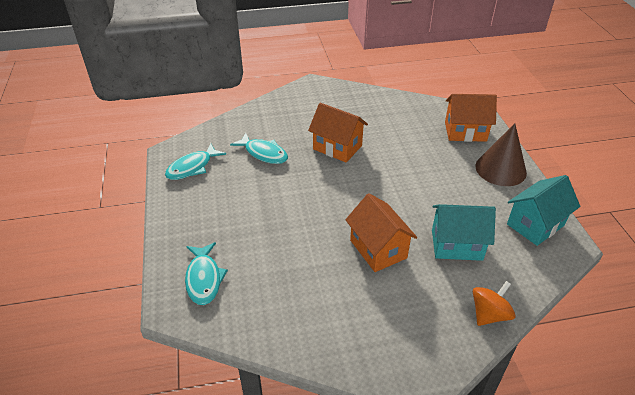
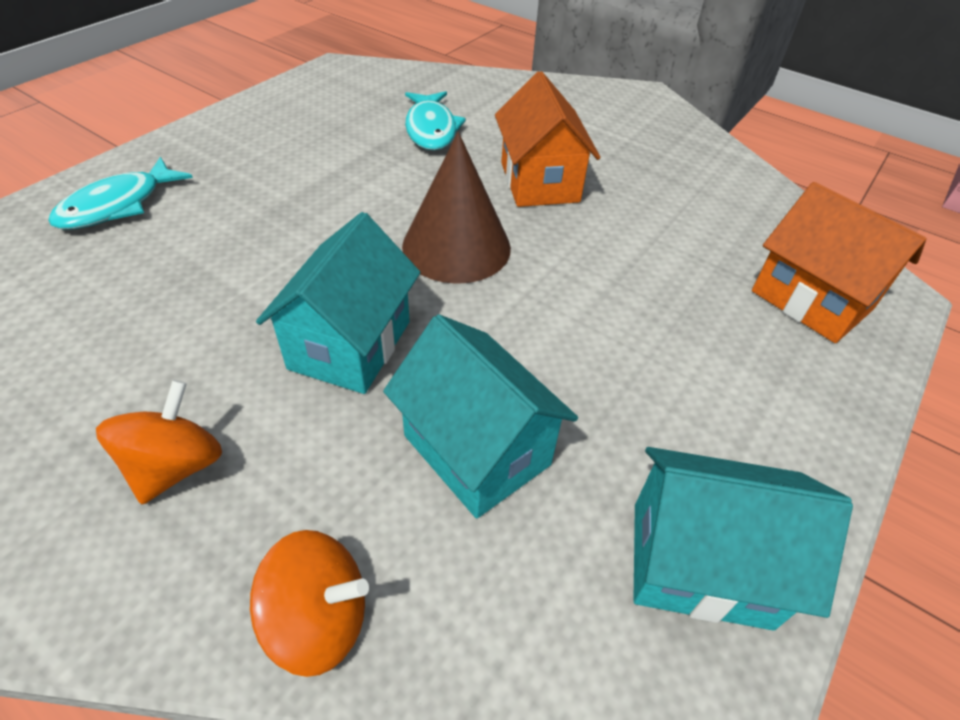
camera: 45 degrees right, 5 degrees up
turquoise fish [165,143,226,180] -> none
orange house [345,193,418,272] -> turquoise house [256,212,421,394]
brown cone [475,123,527,186] -> brown cone moved to [402,132,511,284]
none -> orange spinning top [96,380,222,504]

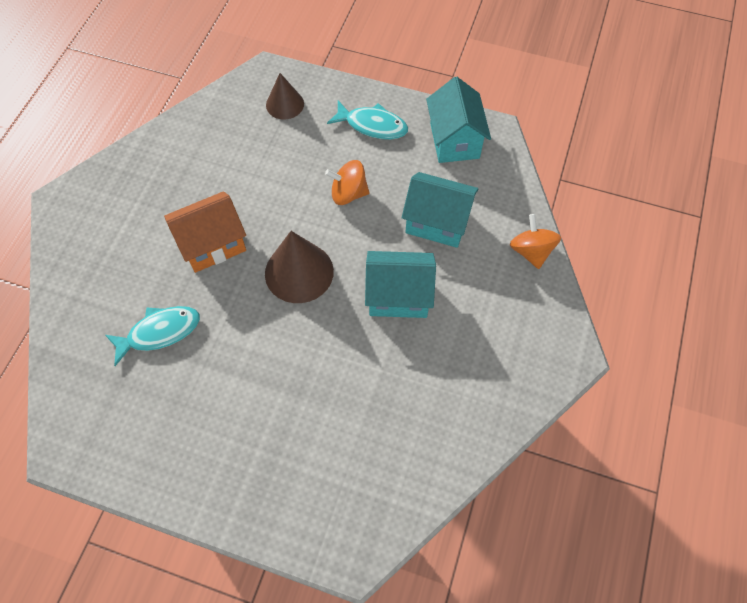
camera: 105 degrees left, 15 degrees up
turquoise fish [48,157,193,230] -> turquoise fish moved to [327,101,408,140]
orange spinning top [96,380,222,504] -> orange spinning top moved to [325,160,369,205]
turquoise house [383,314,578,519] -> turquoise house turned 75 degrees clockwise [402,172,479,248]
orange house [752,182,927,343] -> brown cone [266,73,304,119]

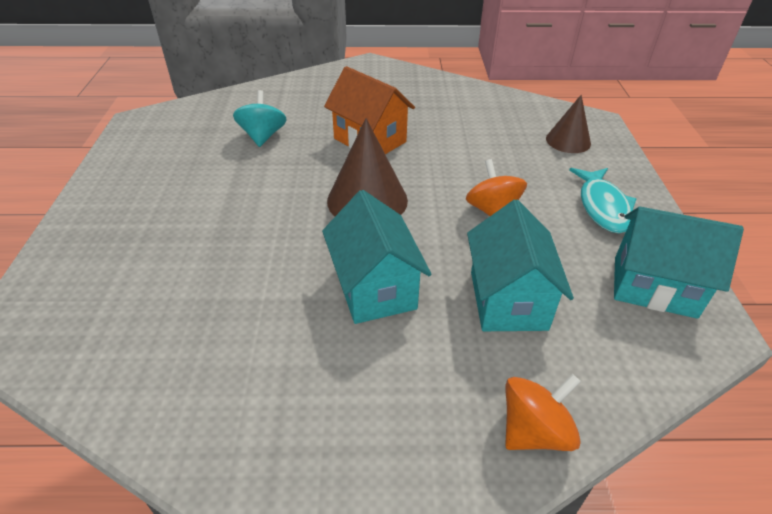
camera: 70 degrees right, 20 degrees down
turquoise fish [105,306,200,366] -> turquoise spinning top [233,90,287,147]
turquoise house [426,77,491,163] -> turquoise house turned 45 degrees clockwise [614,207,744,319]

